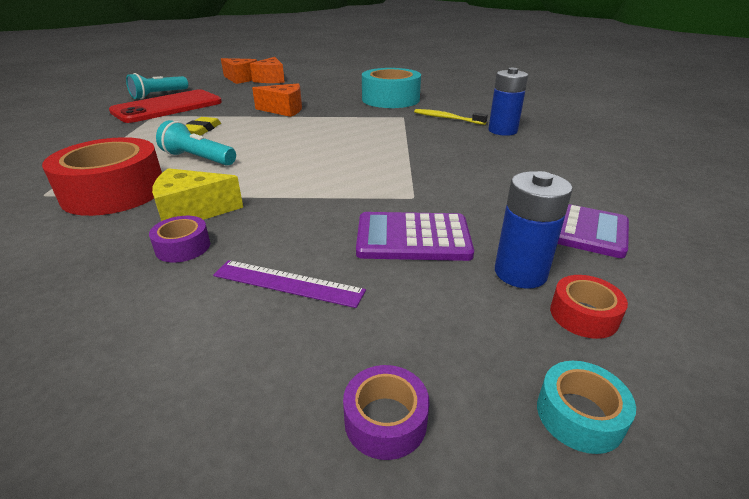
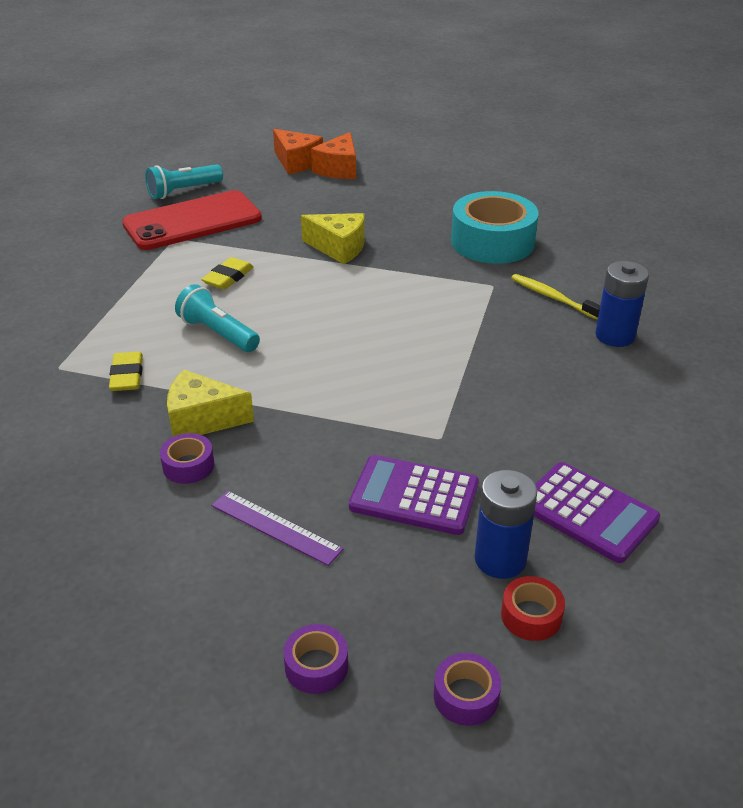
camera: 15 degrees right, 5 degrees up
red tape [42,137,162,216] -> yellow eraser [109,352,143,391]
orange cheese [252,83,302,117] -> yellow cheese [301,213,365,264]
turquoise tape [537,361,636,454] -> purple tape [434,653,501,726]

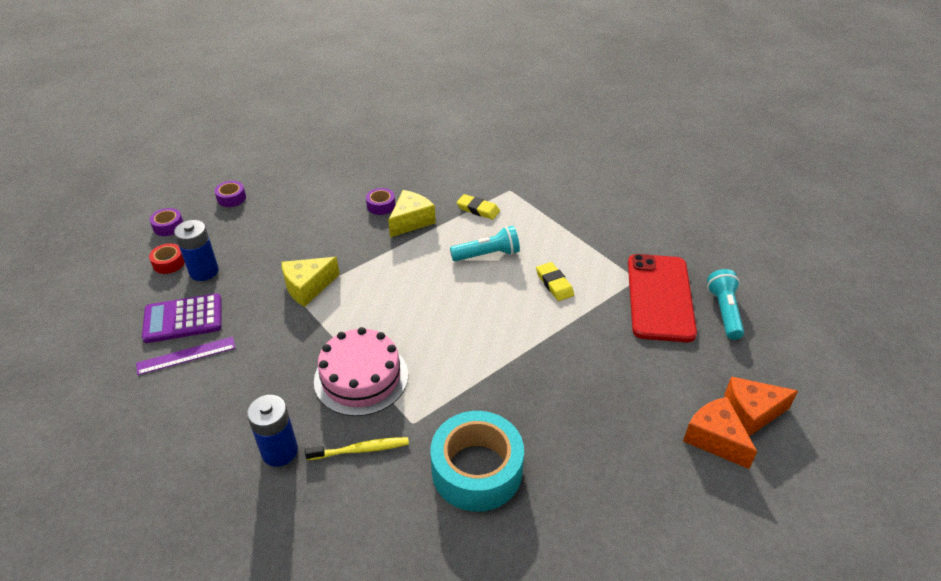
camera: 125 degrees right, 5 degrees up
purple ruler [211,491,343,566] -> purple ruler moved to [136,337,236,375]
yellow cheese [301,213,365,264] -> yellow cheese moved to [282,257,340,307]
purple calculator [349,455,479,535] -> none
none -> pink cake [314,327,408,416]

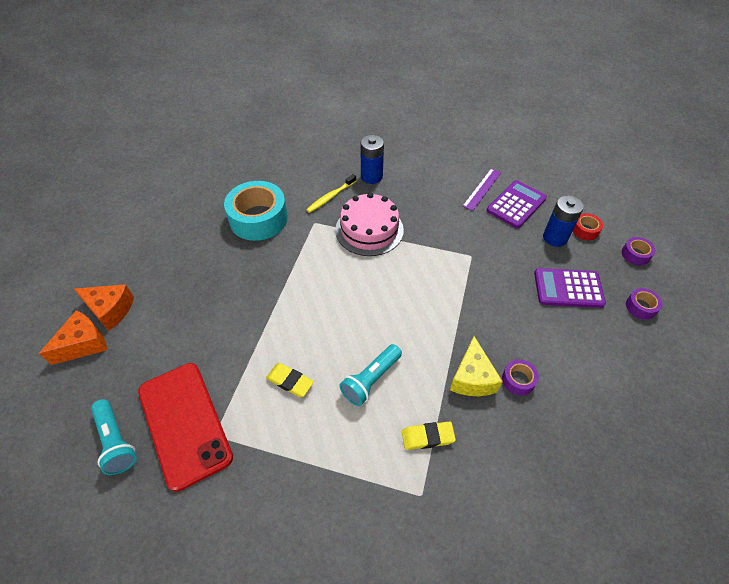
camera: 145 degrees right, 10 degrees up
yellow cheese [282,257,340,307] -> none
none -> purple calculator [534,268,606,308]

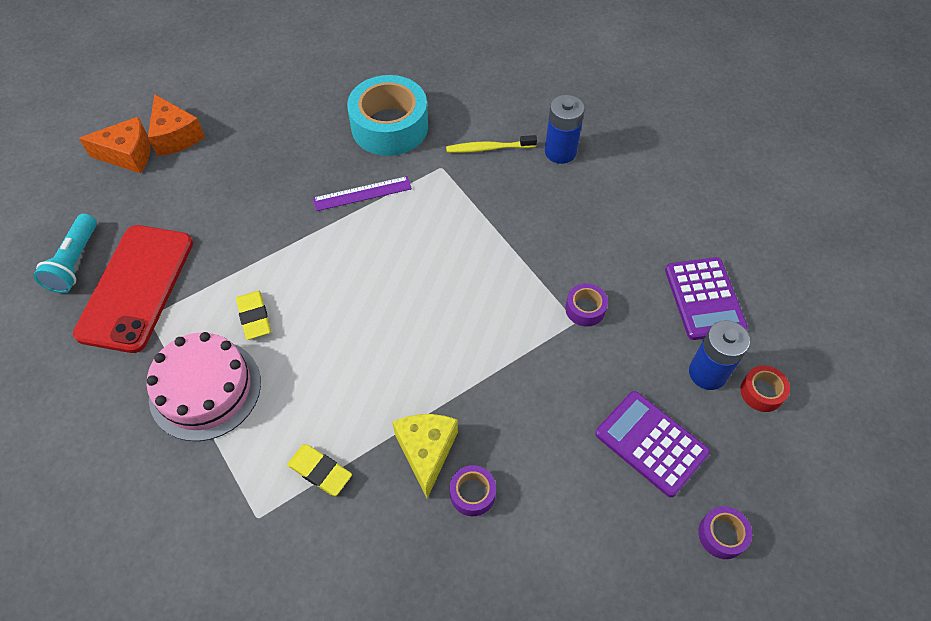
camera: 40 degrees right, 5 degrees up
pink cake [335,193,404,256] -> pink cake moved to [147,332,261,441]
turquoise flashlight [339,344,402,406] -> none
yellow cheese [450,336,503,396] -> yellow cheese turned 135 degrees clockwise [392,414,458,498]
purple ruler [462,168,501,211] -> purple ruler moved to [313,176,412,211]
purple calculator [487,180,547,228] -> purple calculator turned 90 degrees clockwise [665,257,748,340]
purple tape [622,237,655,265] -> purple tape moved to [565,283,608,327]

